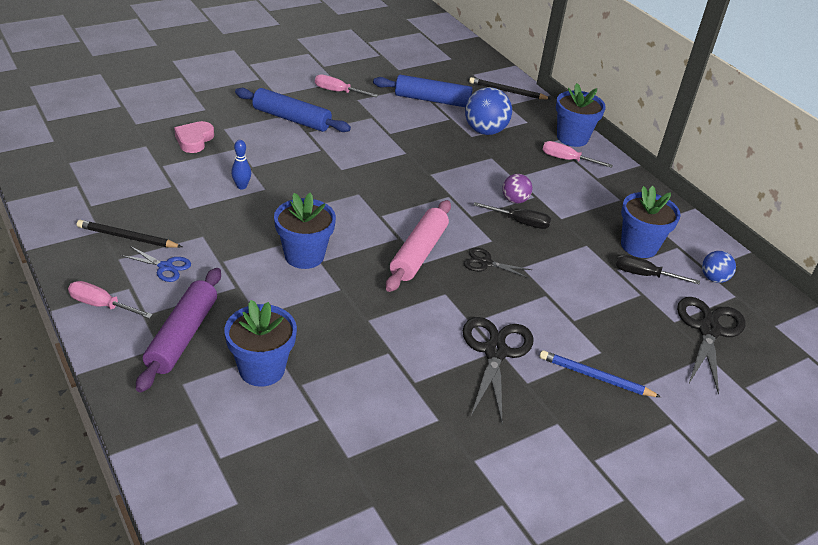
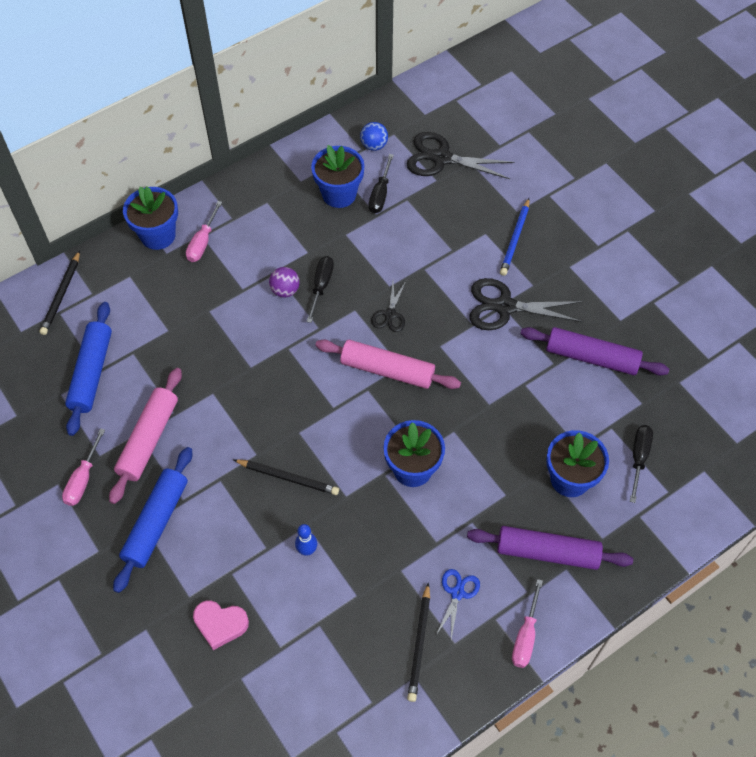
camera: 90 degrees left, 20 degrees up
blue ball [465,87,512,135] -> none
none -> pink rolling pin [109,368,182,504]
none -> black pencil [234,459,339,495]
none -> purple rolling pin [520,327,669,376]
none -> black screwdriver [630,425,653,503]

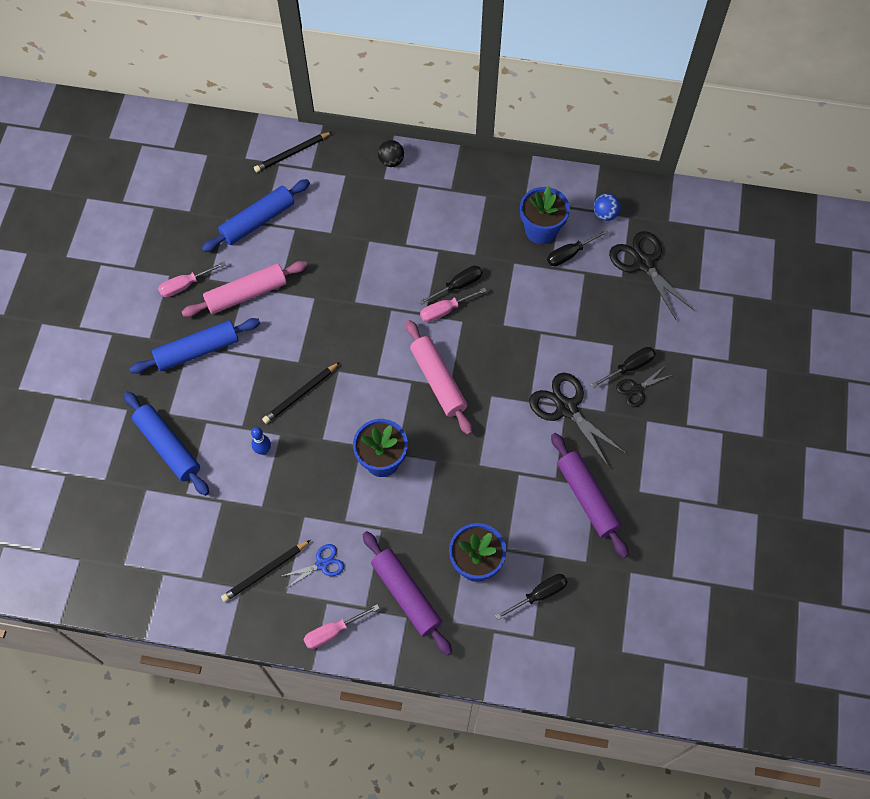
camera: 45 degrees right, 5 degrees up
blue flower pot [123,187,178,250] -> black ball [378,140,404,167]
pink screwdriver [186,201,222,262] -> pink screwdriver moved to [420,288,487,322]
pink heart [193,600,249,650] -> blue rolling pin [124,391,209,496]
black pencil [234,459,339,495] -> black pencil turned 75 degrees clockwise [262,362,340,424]
purple ball [269,267,300,297] -> none
black scissors [371,281,406,332] -> black scissors moved to [616,365,672,407]
blue pencil [500,198,529,276] -> black screwdriver [592,347,656,388]

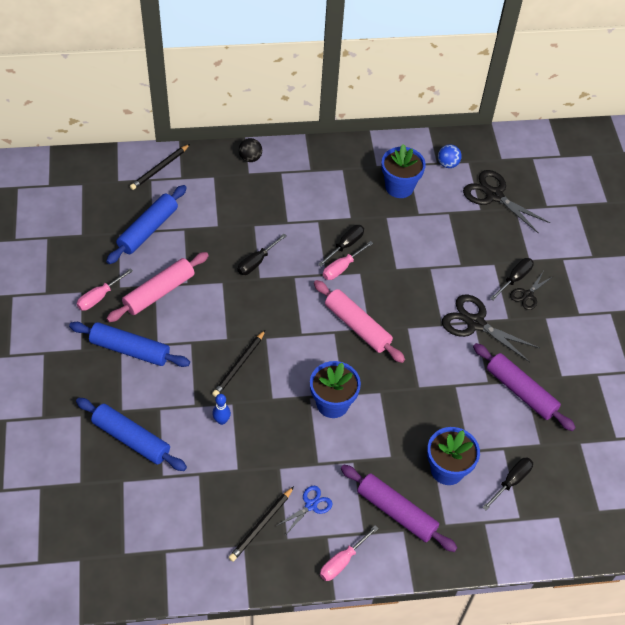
camera: 20 degrees left, 10 degrees down
blue rolling pin [129,318,260,374] -> blue rolling pin turned 60 degrees clockwise [69,322,190,367]
black screwdriver [547,229,609,266] -> black screwdriver moved to [238,234,287,275]

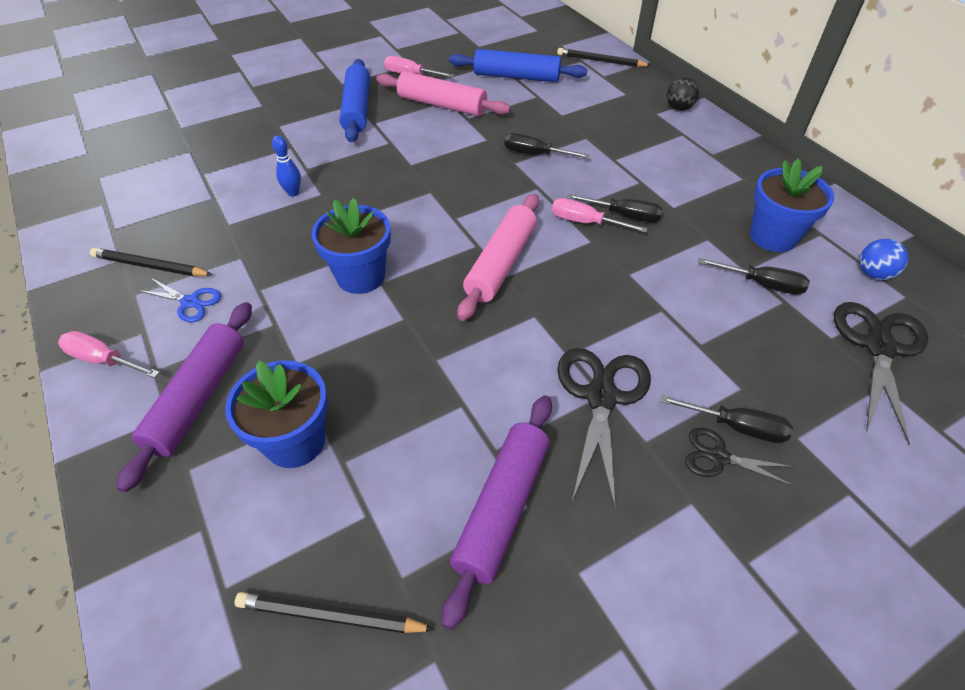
camera: 70 degrees right, 5 degrees down
blue rolling pin [76,398,187,471] -> none
black pencil [212,330,265,397] -> black pencil moved to [235,592,435,633]
black screwdriver [482,458,533,510] -> black screwdriver moved to [698,258,810,295]

